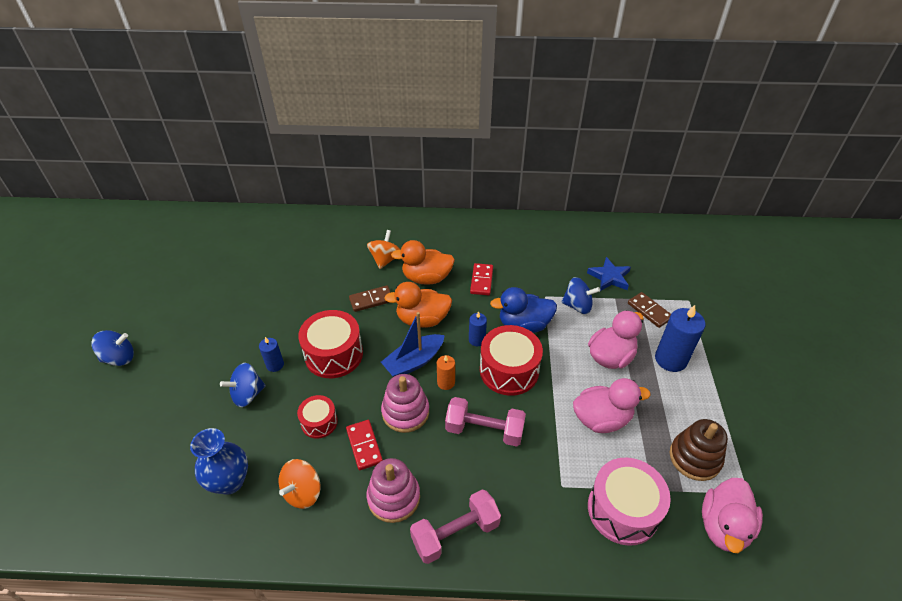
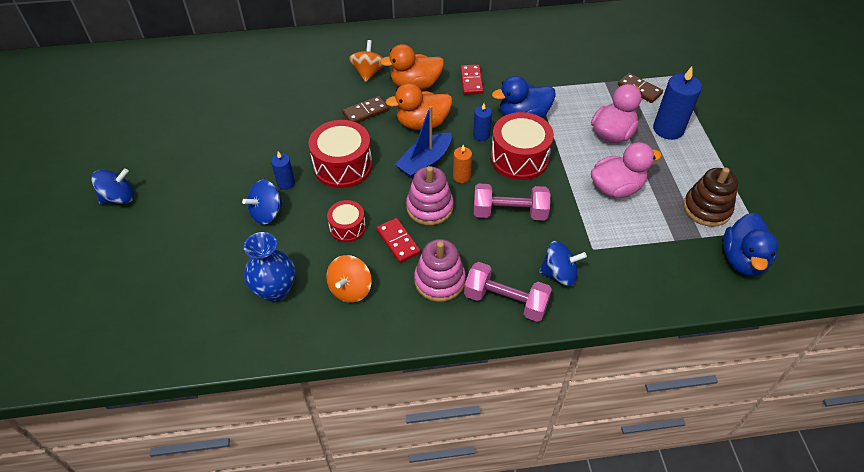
camera: 10 degrees left, 5 degrees up
pink dumbbell [410,489,501,564] -> pink dumbbell turned 60 degrees clockwise [464,262,552,322]
blue spinning top [561,277,600,314] -> blue spinning top moved to [539,241,587,286]
blue star [587,257,631,291] -> none
pink drum [588,457,671,546] -> none
pink duck [702,478,763,553] -> blue duck [723,213,778,276]

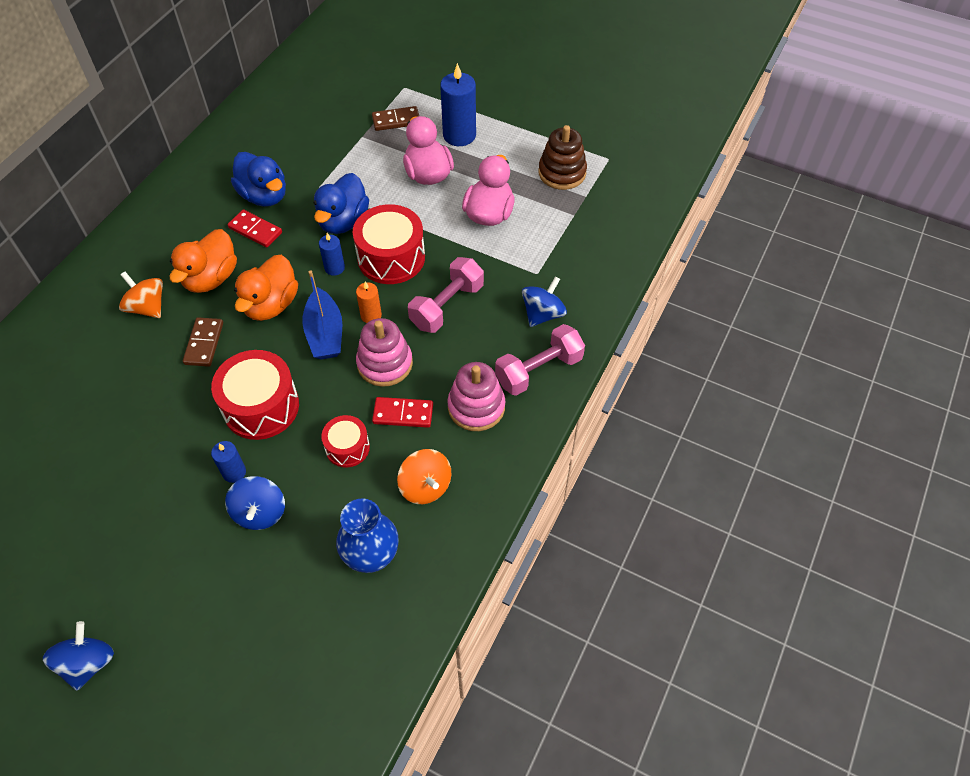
camera: 55 degrees left, 5 degrees up
blue duck [723,213,778,276] -> blue duck moved to [231,152,286,207]

